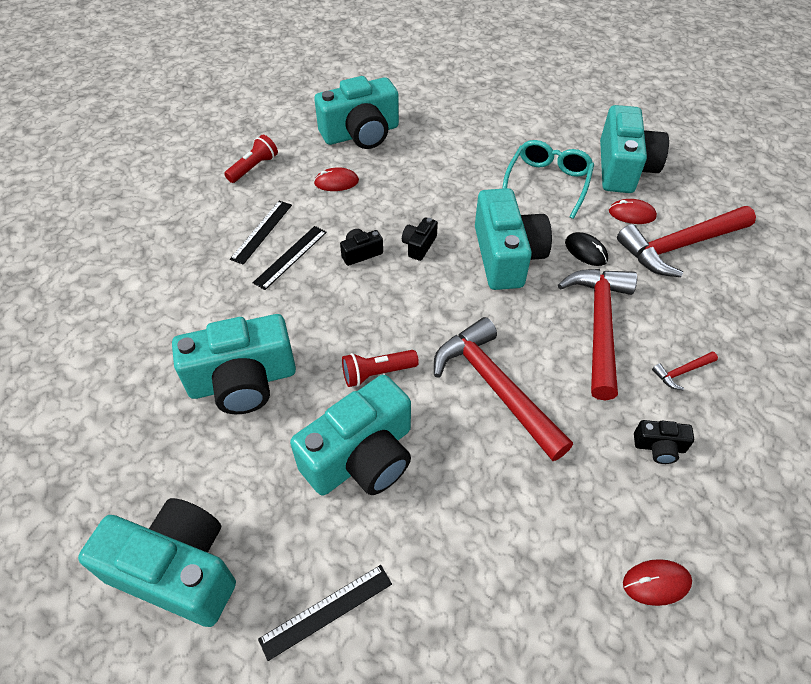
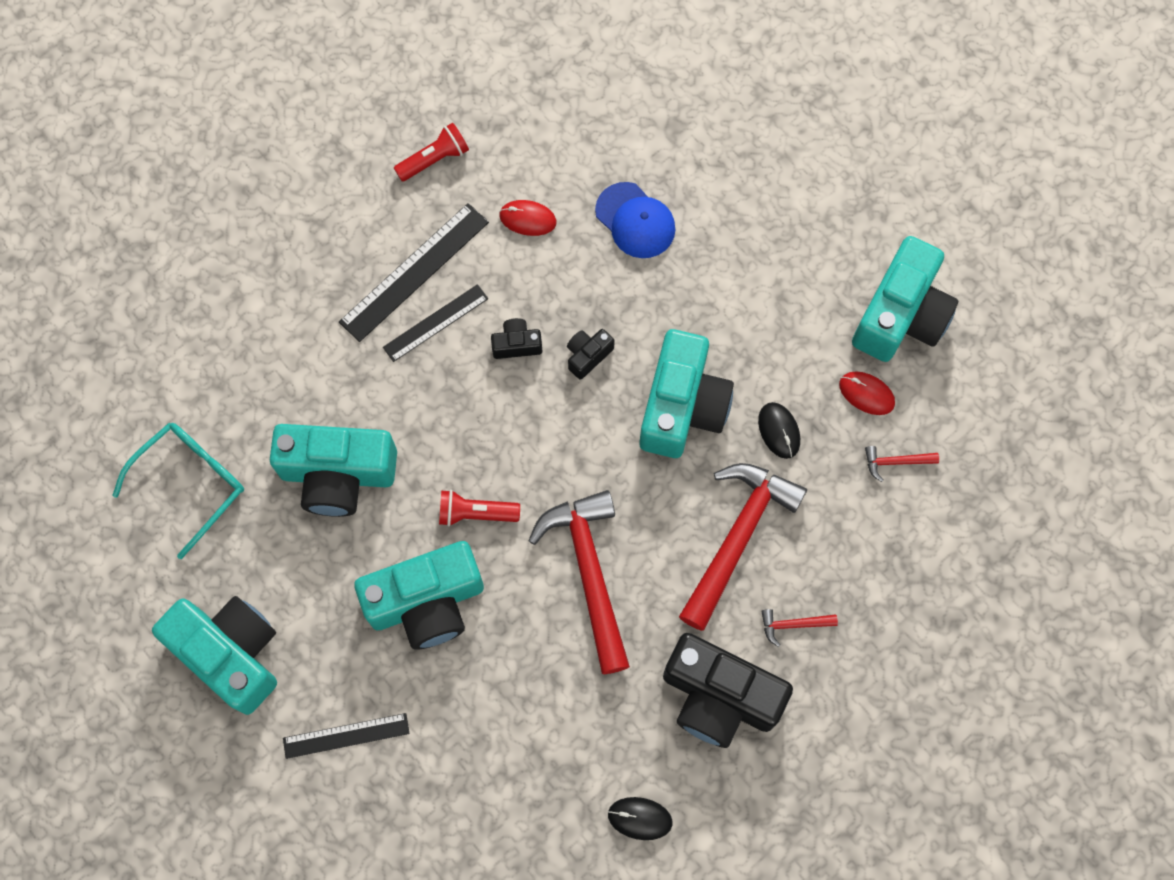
camera: 20 degrees right, 20 degrees up
black ruler [230,201,292,265] -> black ruler [339,203,489,342], size x1.58
turquoise camera [314,76,399,149] -> none
turquoise glasses [502,140,594,219] -> turquoise glasses moved to [112,423,244,559]
red hammer [617,206,756,277] -> red hammer [865,446,939,482], size x0.41
red mouse [623,559,692,606] -> black mouse [608,797,673,840]
black camera [634,420,694,464] -> black camera [663,633,793,748], size x2.28
none -> blue cap [595,182,675,258]

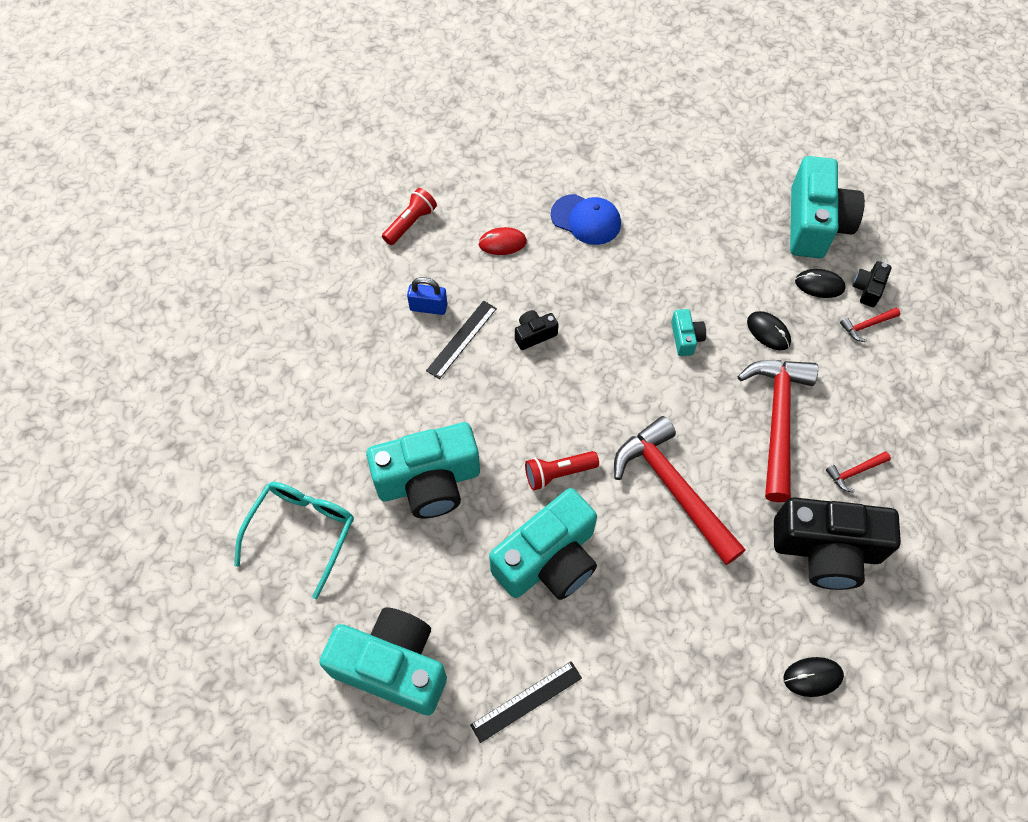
camera: 20 degrees left, 10 degrees down
black ruler [339,203,489,342] -> blue padlock [407,277,447,315]
black camera [567,329,615,380] -> black camera moved to [853,261,892,307]
turquoise camera [639,329,734,458] -> turquoise camera [671,309,706,356], size x0.44
red mouse [839,371,895,415] -> black mouse [795,269,846,298]

